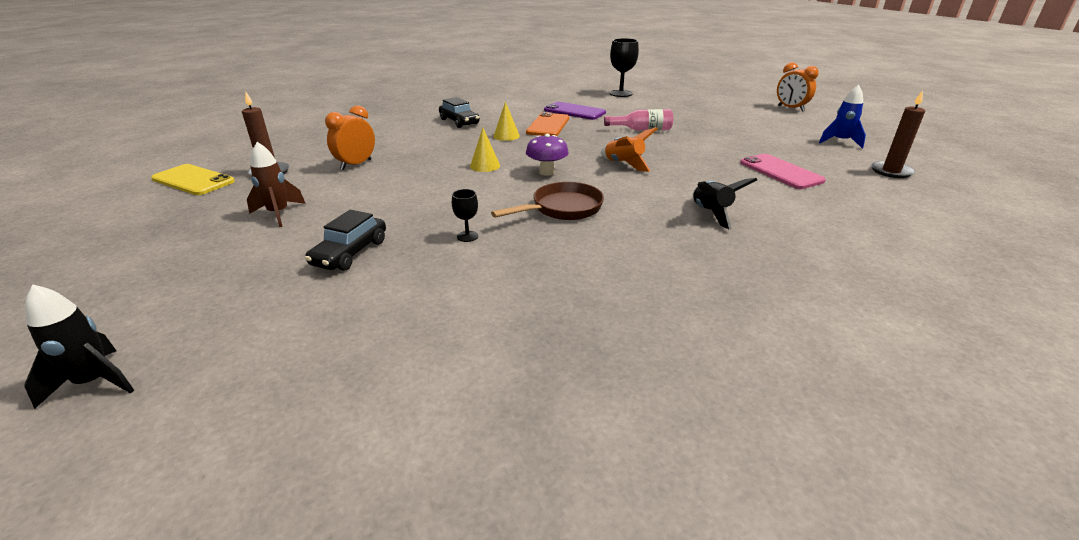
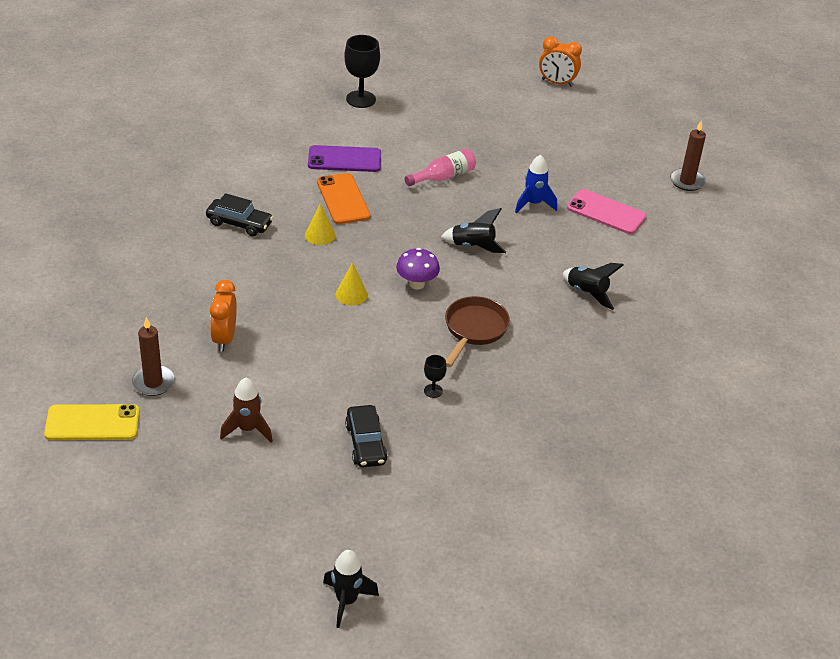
camera: 35 degrees left, 10 degrees up
orange rocket [601,127,658,172] -> black rocket [441,208,506,253]
blue rocket [819,85,866,149] -> blue rocket moved to [515,155,557,213]

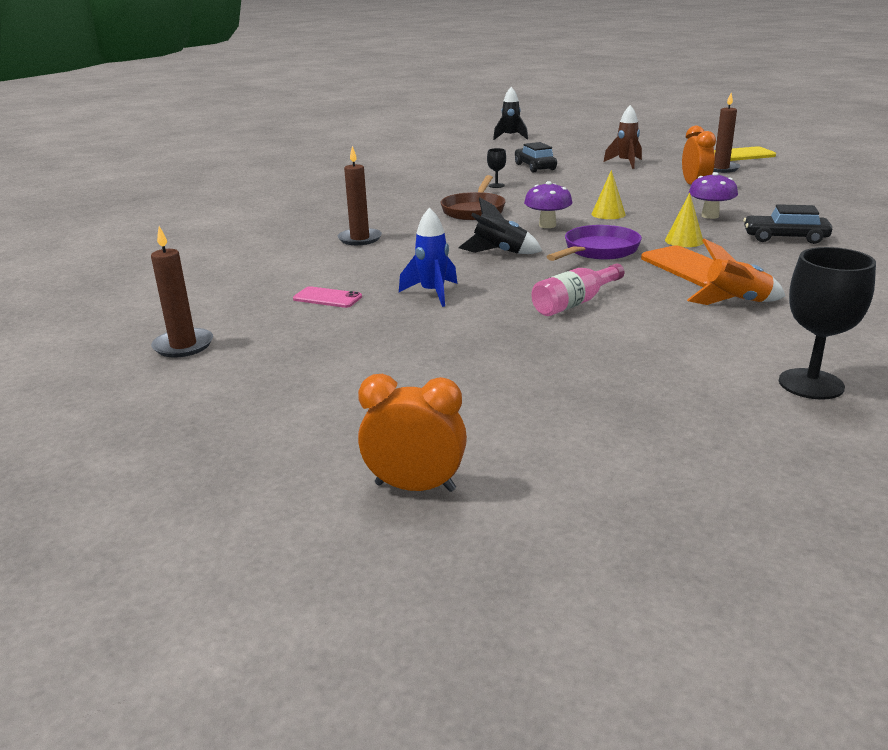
camera: 175 degrees right, 15 degrees down
purple phone [308,145,381,172] -> orange rocket [687,238,785,305]
black rocket [562,263,623,310] -> brown candle [338,146,382,245]
pink phone [567,189,646,234] -> pink phone [293,286,362,308], size x0.60
none -> purple pan [547,225,642,261]
none -> purple mushroom [689,172,738,219]

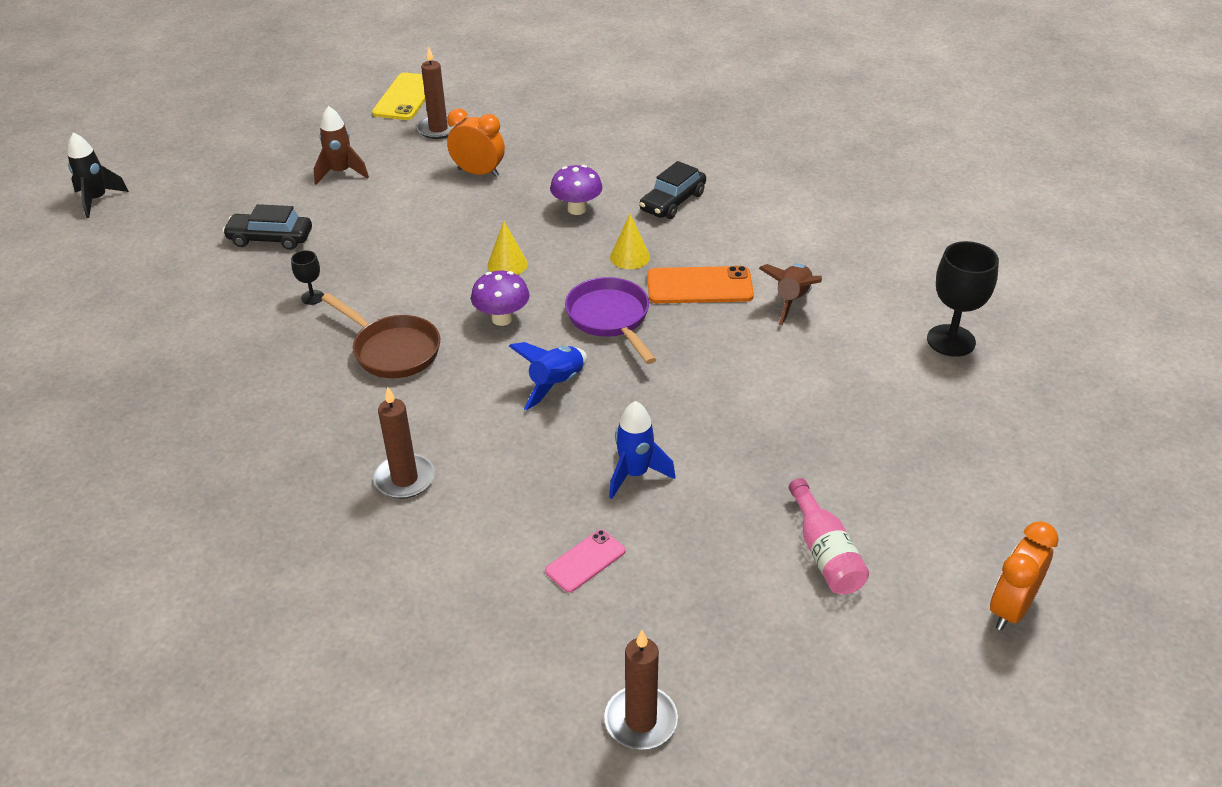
camera: 65 degrees left, 15 degrees up
black rocket [458,197,542,254] -> blue rocket [509,342,587,410]
pink bottle [531,263,624,316] -> pink bottle moved to [789,478,869,594]
orange rocket [687,238,785,305] -> brown rocket [759,263,822,325]

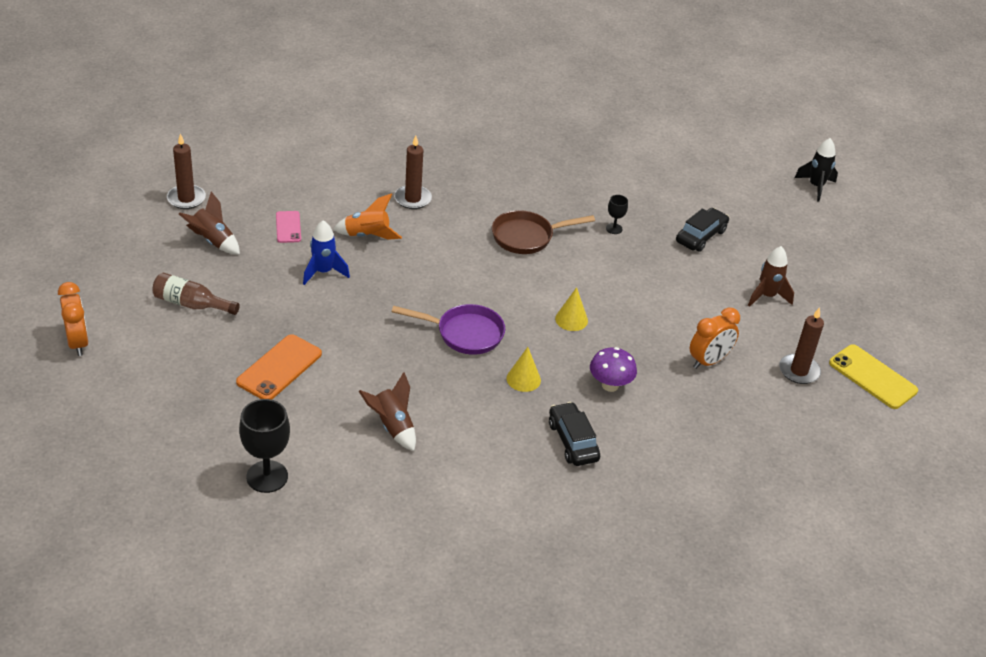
camera: 120 degrees right, 0 degrees up
purple mushroom [471,271,530,326] -> none
blue rocket [509,342,587,410] -> none
orange phone [647,266,754,303] -> orange phone moved to [236,334,322,400]
pink bottle [789,478,869,594] -> brown bottle [152,273,240,315]
none -> brown rocket [179,191,240,255]
none -> orange rocket [333,194,402,240]

